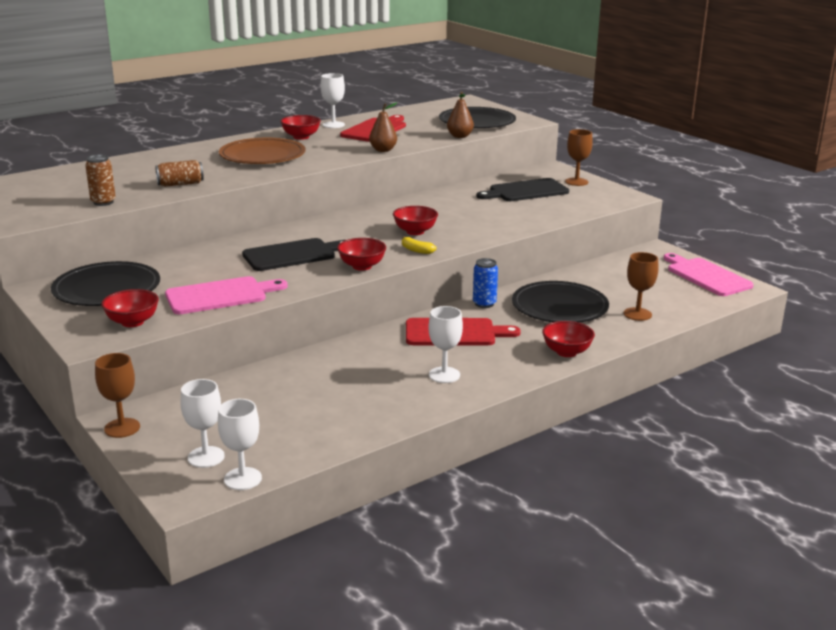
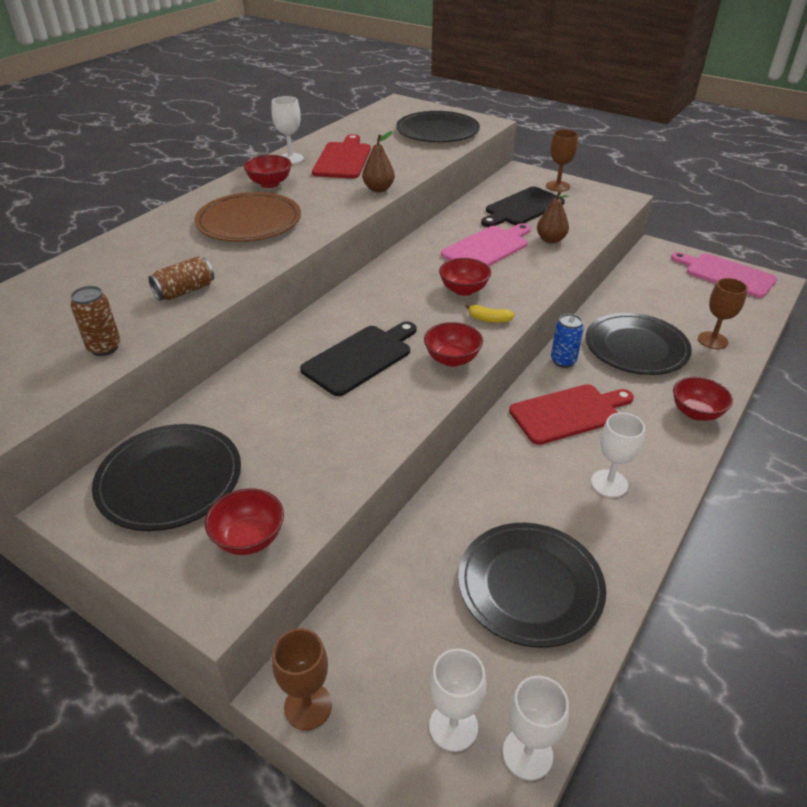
camera: 20 degrees left, 15 degrees up
pink cutting board [165,276,288,314] -> pink cutting board moved to [441,223,531,266]
brown pear [447,92,474,138] -> brown pear moved to [537,190,569,243]
none -> black plate [458,523,606,648]

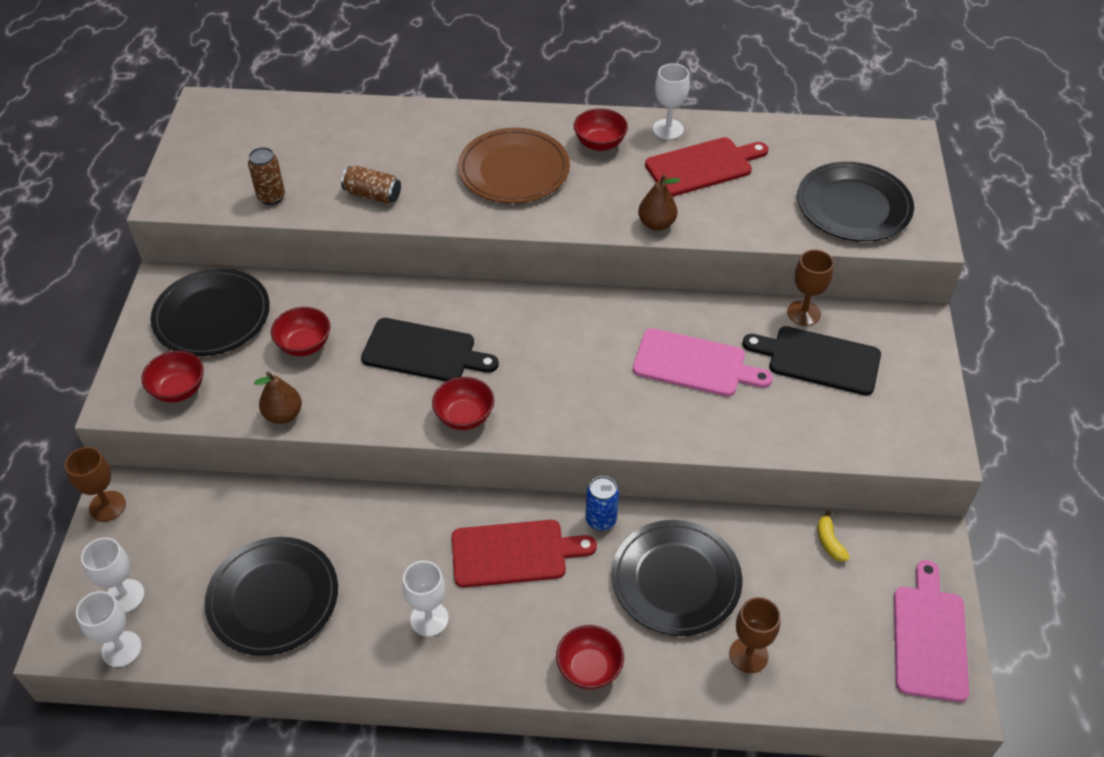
camera: 60 degrees right, 10 degrees up
red bowl [439,258,491,296] -> red bowl moved to [271,307,330,356]
yellow banana [465,304,515,323] -> yellow banana moved to [817,510,850,562]
red cutting board [509,384,634,445] -> red cutting board turned 45 degrees counterclockwise [452,520,597,588]
brown pear [537,190,569,243] -> brown pear moved to [254,372,302,424]
brown goblet [546,129,578,192] -> brown goblet moved to [787,249,834,326]

